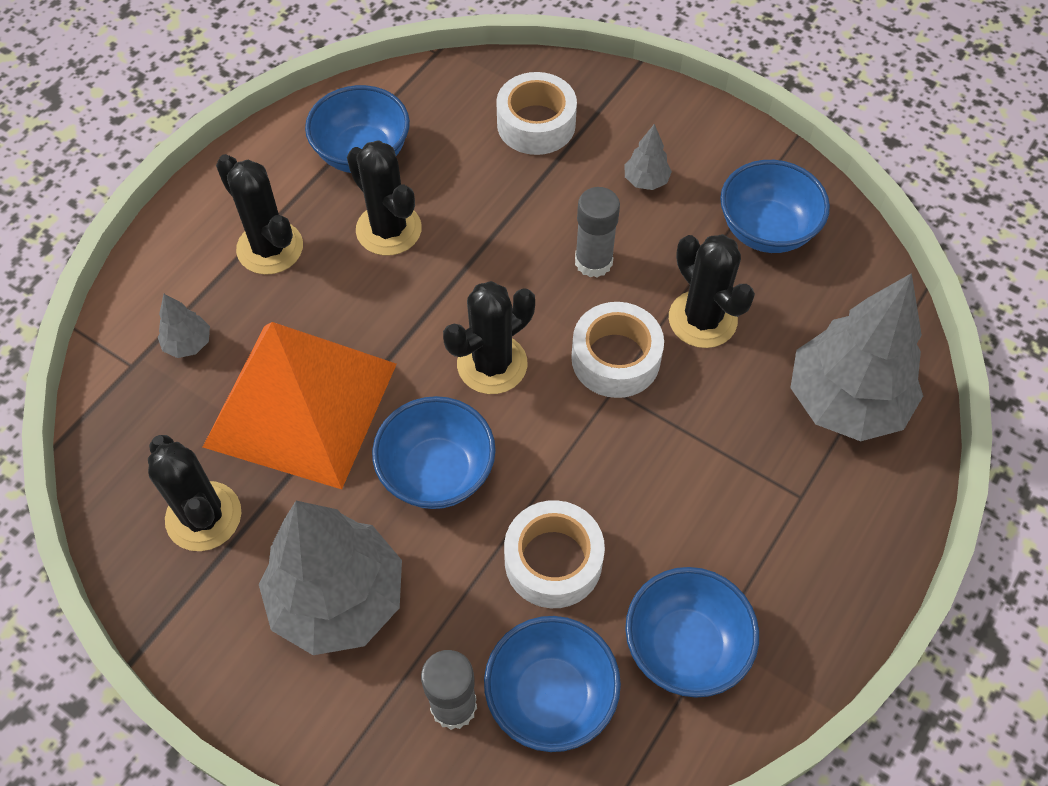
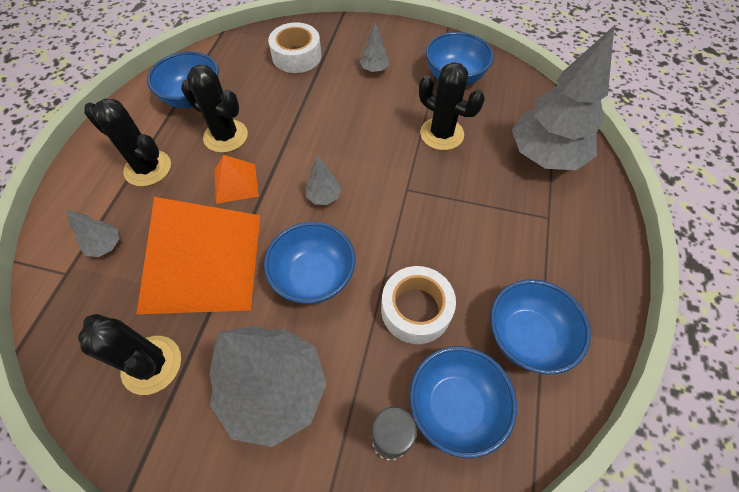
camera: 20 degrees left, 0 degrees up
black cactus [443,281,535,394] -> grey tree [306,156,341,205]
white tape [571,302,664,398] -> none
grey glue stick [575,187,620,278] -> none
none -> orange pyramid [214,155,259,204]

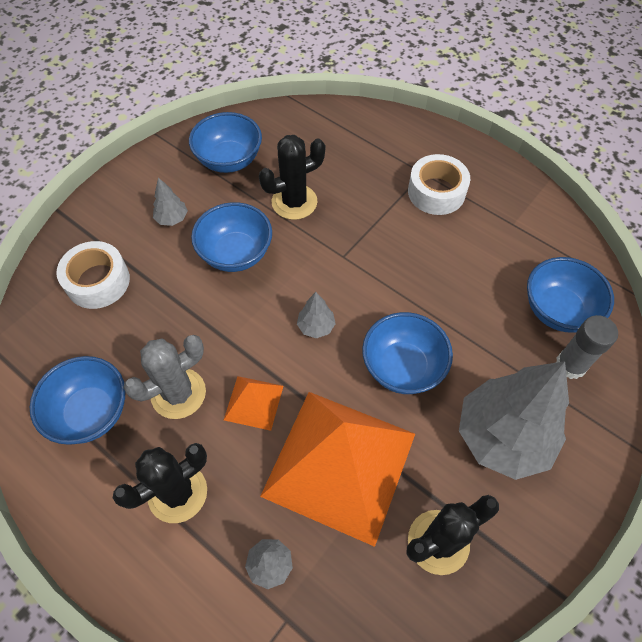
camera: 65 degrees left, 0 degrees up
black cactus [181,65,248,153] -> grey cactus [123,335,206,419]
white tape [381,266,456,344] -> white tape moved to [408,154,470,215]
blue bowl [490,279,591,375] -> blue bowl moved to [191,202,272,272]
grey tree [512,26,614,170] -> none

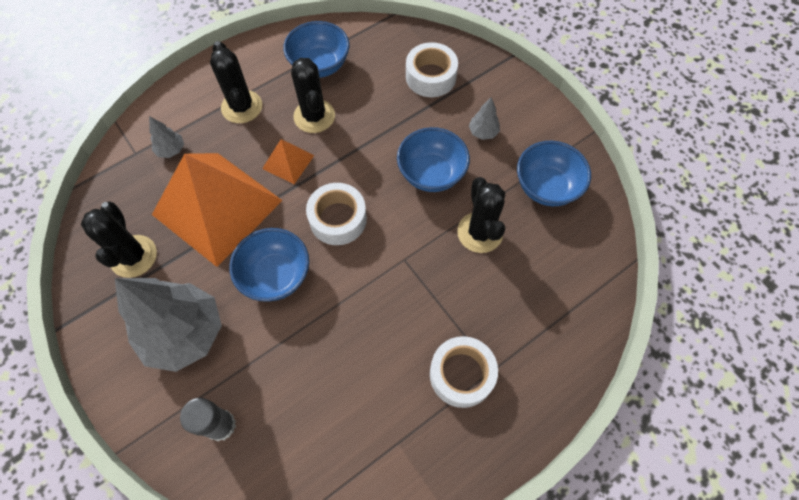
camera: 105 degrees right, 5 degrees up
grey cactus [123,335,206,419] -> black cactus [291,58,335,133]
grey tree [297,292,336,338] -> white tape [306,183,367,245]
blue bowl [527,257,614,333] -> none

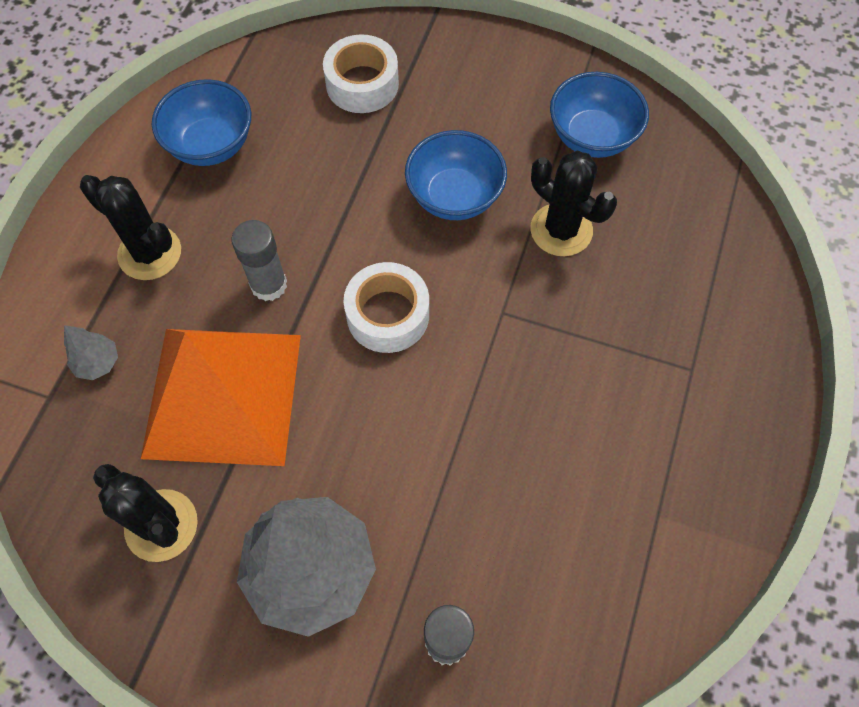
camera: 35 degrees left, 0 degrees up
blue bowl [229,228,309,302] -> none
orange pyramid [262,139,314,184] -> grey glue stick [231,220,287,301]
black cactus [291,58,335,133] -> none
white tape [430,336,498,408] -> none
grey tree [469,97,500,140] -> none

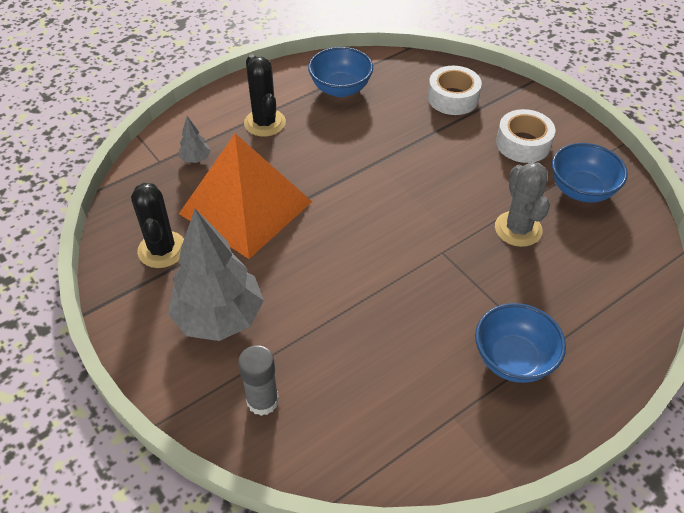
camera: 35 degrees right, 15 degrees down
grey glue stick [231,220,287,301] -> none
white tape [344,262,429,353] -> white tape moved to [496,109,555,163]
blue bowl [405,130,507,220] -> blue bowl moved to [475,303,566,383]
black cactus [530,150,617,256] -> grey cactus [495,162,550,247]

